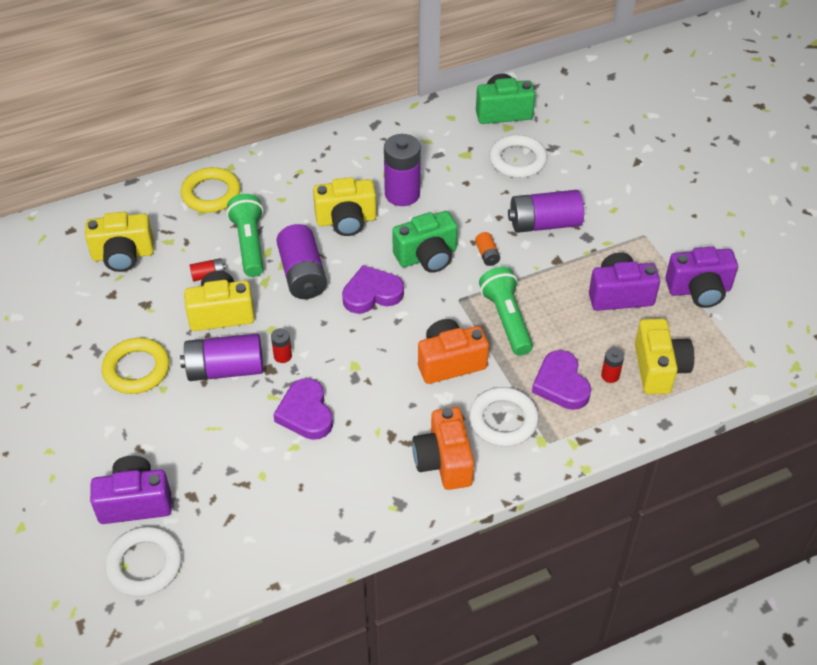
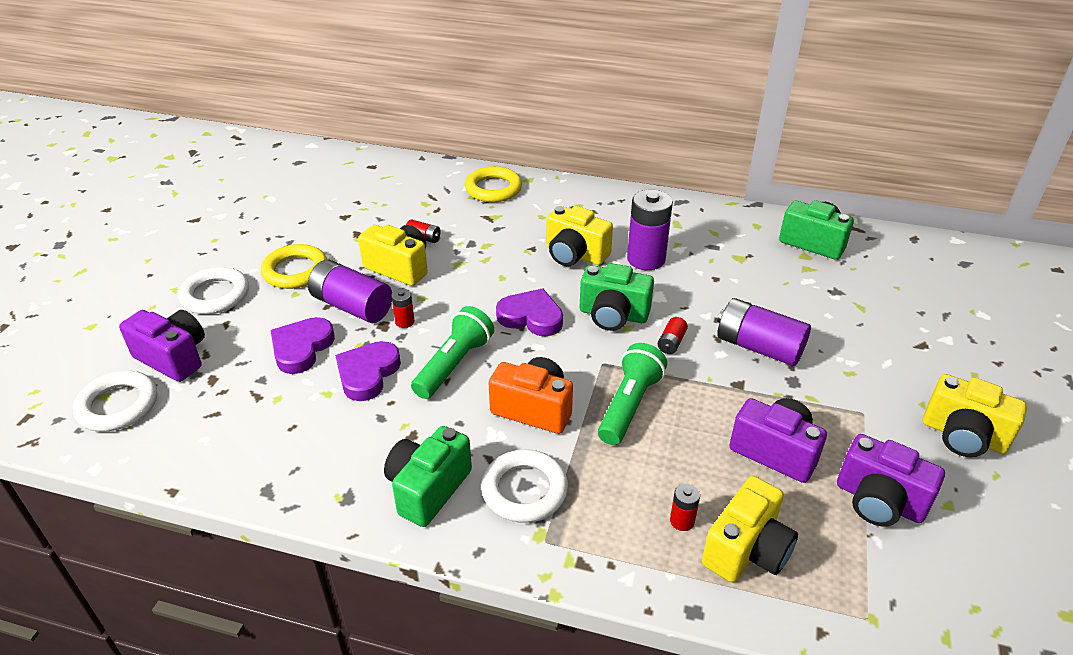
camera: 40 degrees right, 10 degrees down
yellow camera [85,212,154,272] -> yellow camera moved to [923,374,1027,457]
green flashlight [227,194,264,277] -> green flashlight moved to [411,306,494,399]
purple battery [277,224,327,299] -> none
orange camera [412,407,474,490] -> green camera [384,426,472,527]
orange battery [475,232,500,266] -> red battery [658,317,688,354]
white ring [489,135,547,178] -> white ring moved to [178,267,249,314]
purple heart [532,350,591,410] -> purple heart moved to [271,317,335,374]

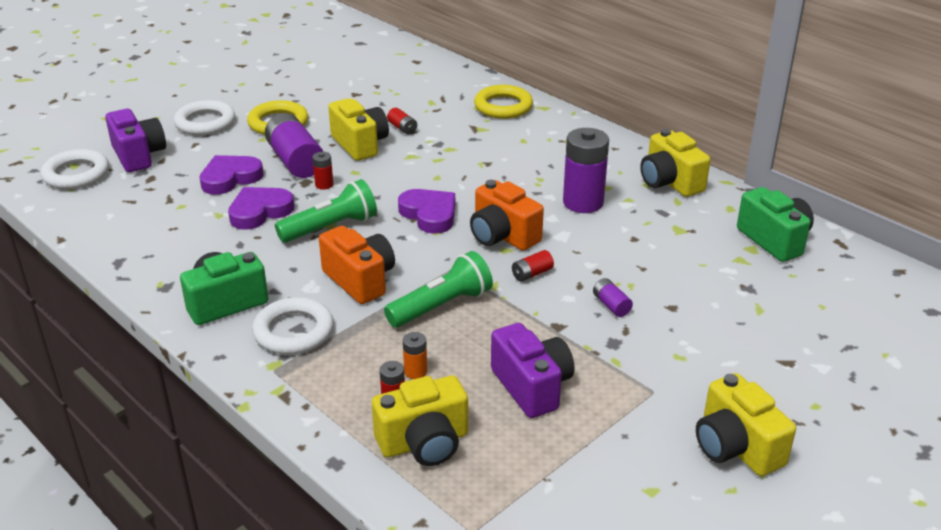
camera: 30 degrees right, 5 degrees down
yellow camera [546,206,613,266] -> yellow camera moved to [640,129,710,197]
green camera [580,263,654,331] -> orange camera [470,180,544,251]
purple battery [717,298,811,366] -> purple battery [593,278,633,317], size x0.46
purple camera [837,434,945,526] -> none
none -> orange battery [403,332,427,379]

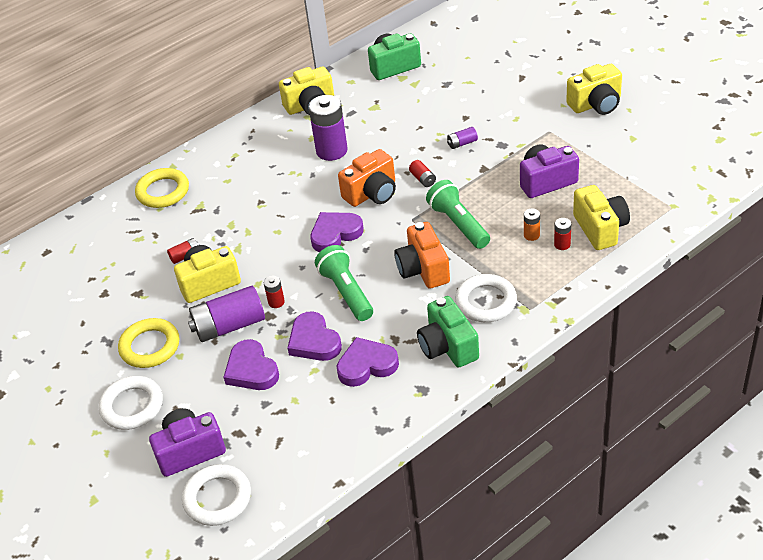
camera: 80 degrees left, 10 degrees up
orange camera [319,226,395,304] -> orange camera turned 75 degrees counterclockwise [394,222,450,289]
none -> purple heart [336,337,399,387]

